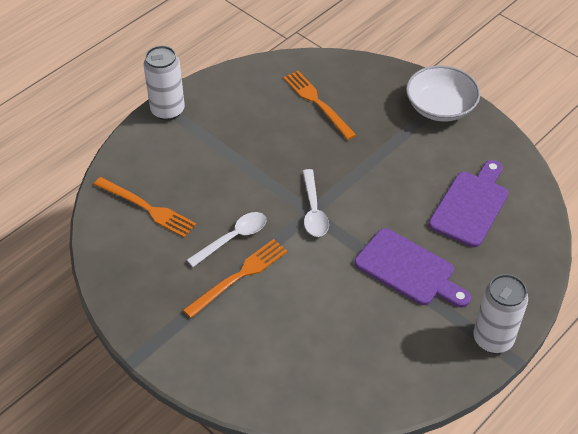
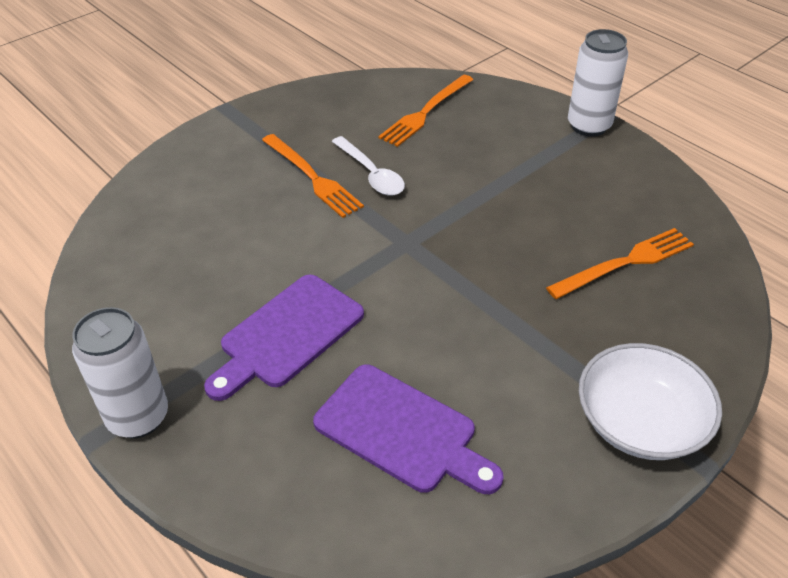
camera: 95 degrees right, 5 degrees down
white spoon [302,169,329,237] -> none

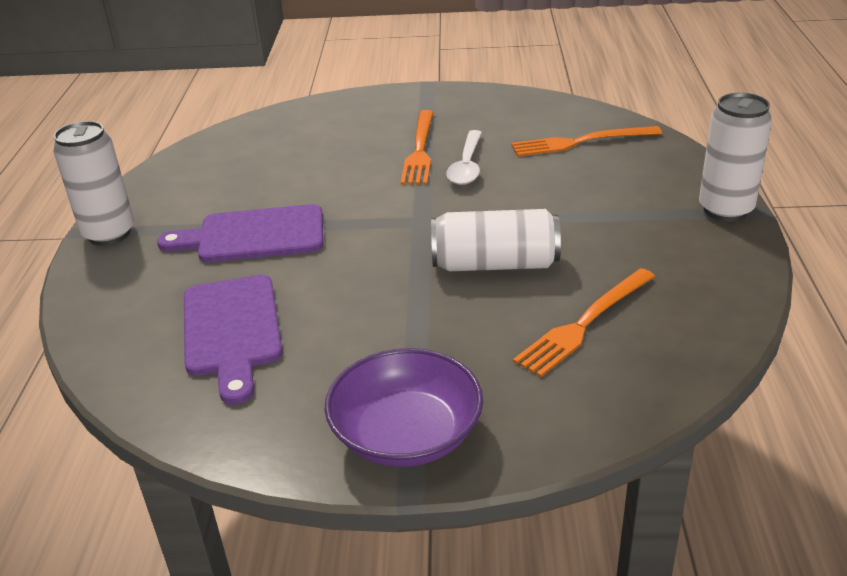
camera: 45 degrees right, 10 degrees down
orange fork [546,228,694,299] -> orange fork turned 120 degrees clockwise [513,268,655,377]
white bowl [579,343,722,460] -> purple bowl [325,348,483,467]
none -> white can [431,209,561,271]

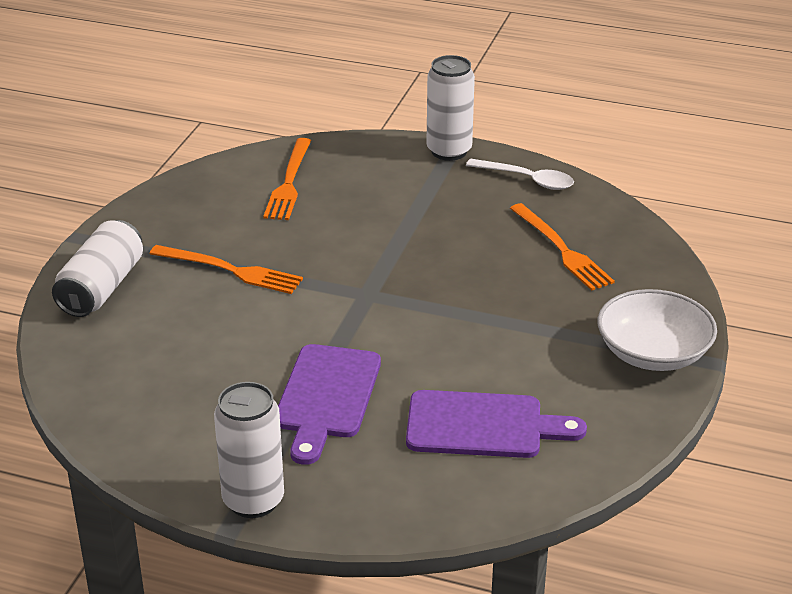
camera: 75 degrees left, 0 degrees up
purple bowl [325,348,483,467] -> white bowl [597,289,717,371]
white can [431,209,561,271] -> white can moved to [52,220,143,317]
white spoon [446,130,482,185] -> white spoon moved to [466,159,574,190]

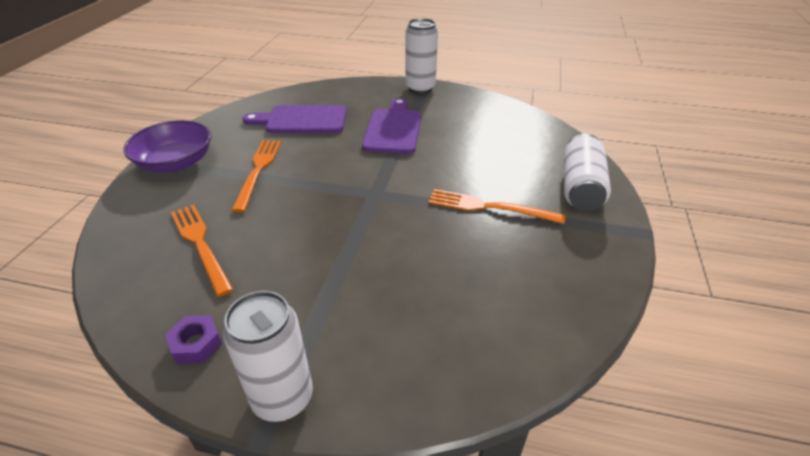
camera: 175 degrees right, 5 degrees up
orange fork [263,138,311,220] -> orange fork moved to [231,140,281,213]
white spoon [466,159,574,190] -> purple nut [165,315,222,364]
white bowl [597,289,717,371] -> purple bowl [123,120,211,172]

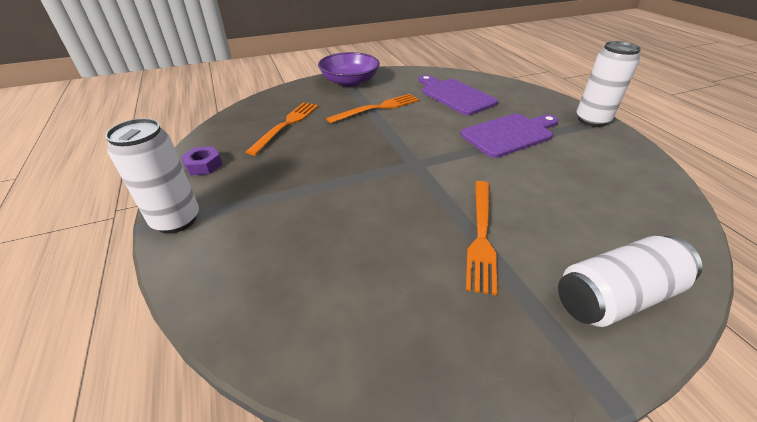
camera: 55 degrees right, 0 degrees up
orange fork [429,189,566,224] -> orange fork turned 150 degrees counterclockwise [466,181,498,296]

